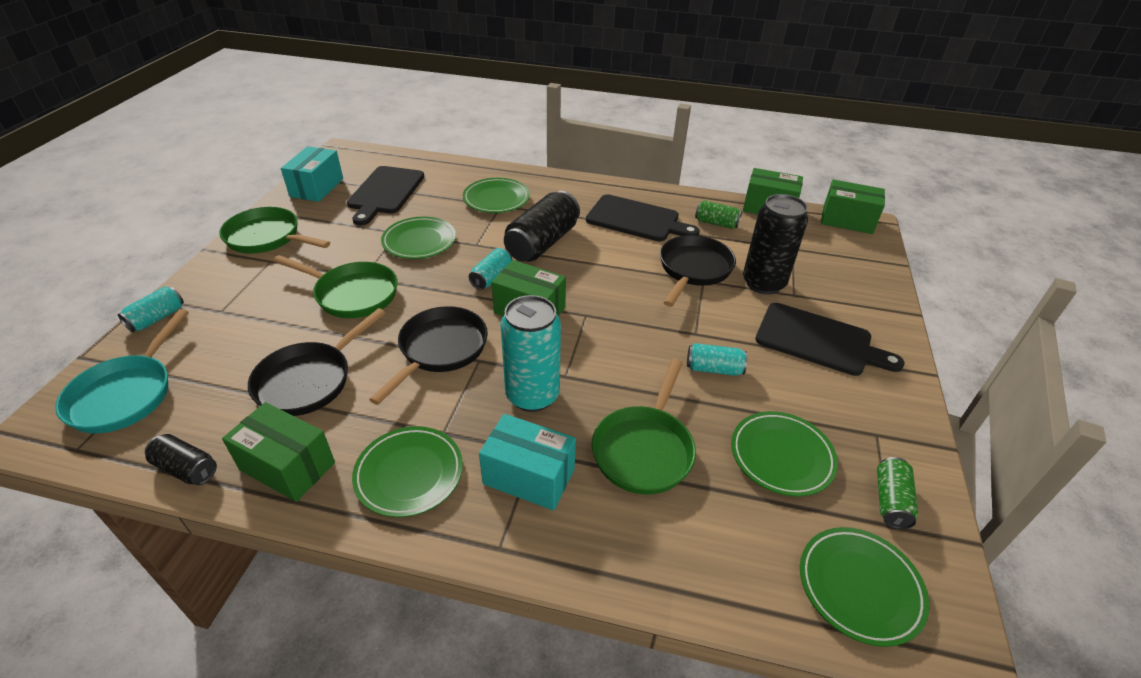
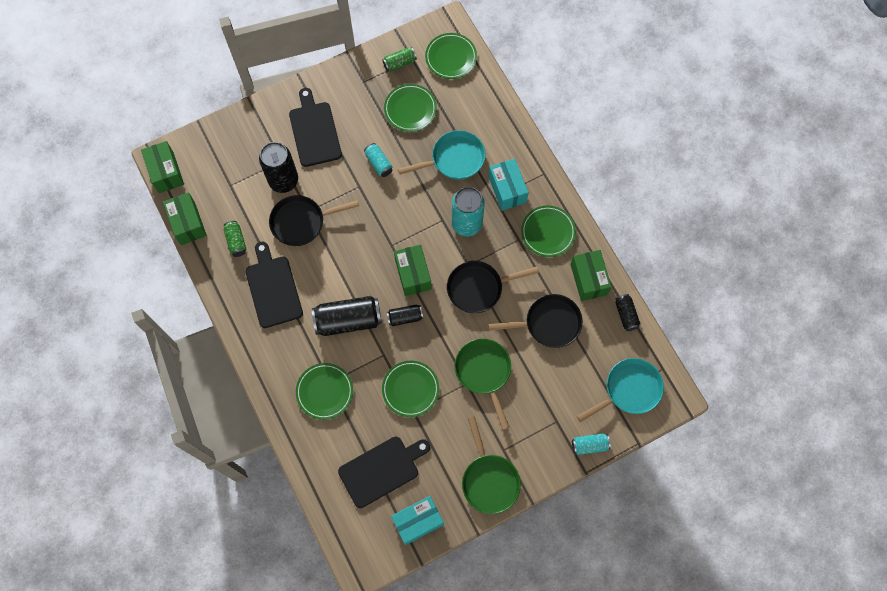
camera: 130 degrees left, 30 degrees up
turquoise can [469,248,512,290] -> black can [387,305,423,326]
green pan [592,359,696,495] -> turquoise pan [398,130,486,180]

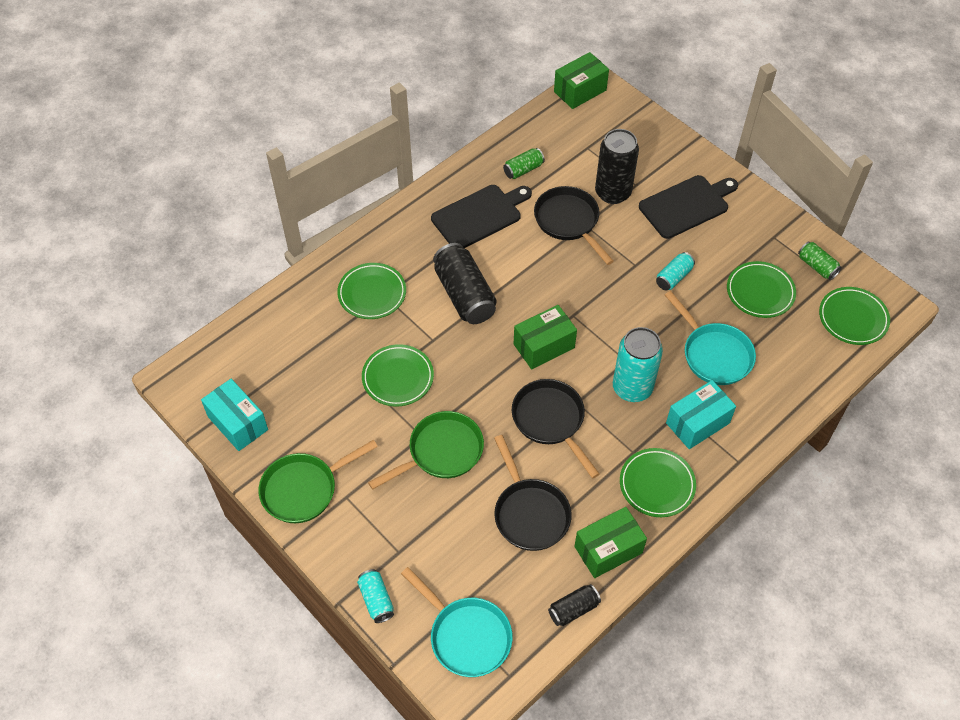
camera: 75 degrees right, 15 degrees down
green box [163,192,207,245] -> none
black cutting board [338,437,430,508] -> none
black can [387,305,423,326] -> none

